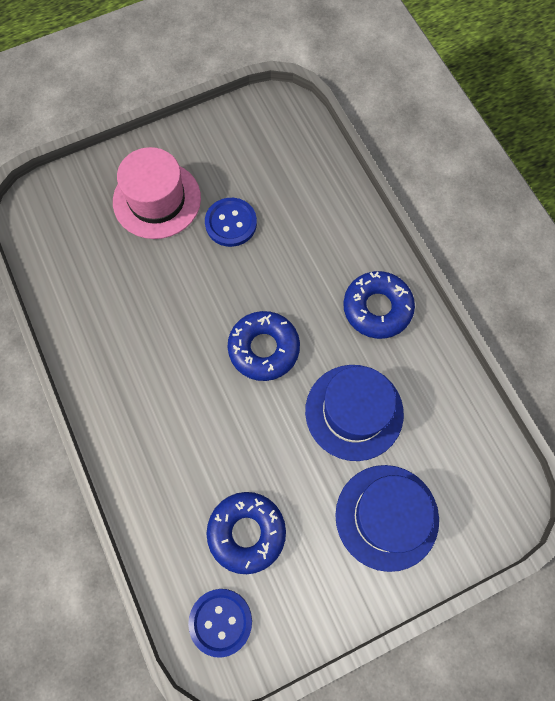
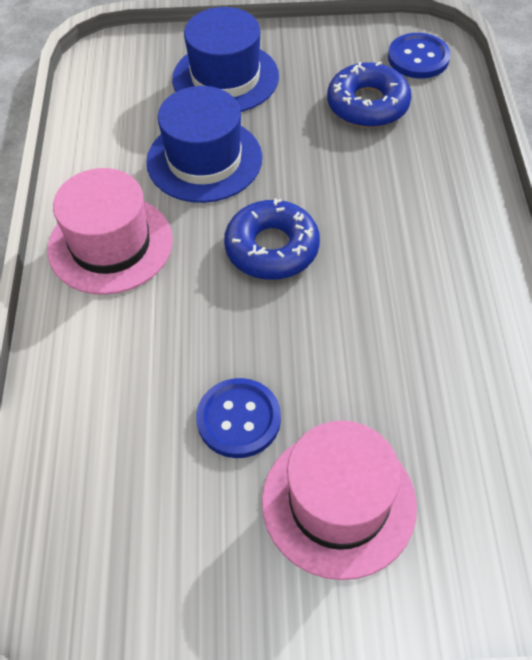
camera: 155 degrees left, 15 degrees down
blue donut [343,271,415,339] -> pink hat [47,168,173,295]

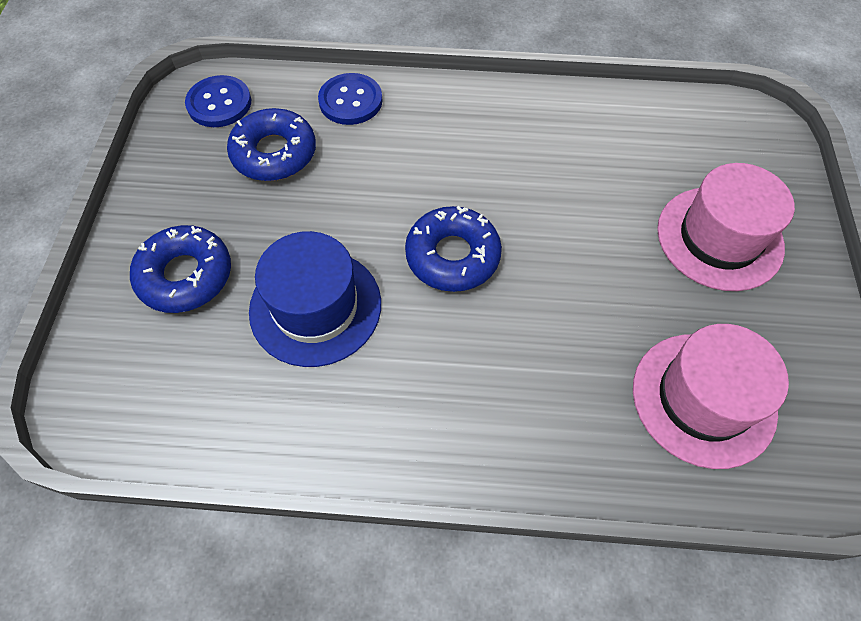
camera: 85 degrees left, 5 degrees up
pink hat [47,168,173,295] -> pink hat moved to [633,324,789,469]
blue hat [172,7,279,112] -> blue donut [130,225,231,313]
blue button [196,378,281,458] -> blue button moved to [318,73,382,125]

